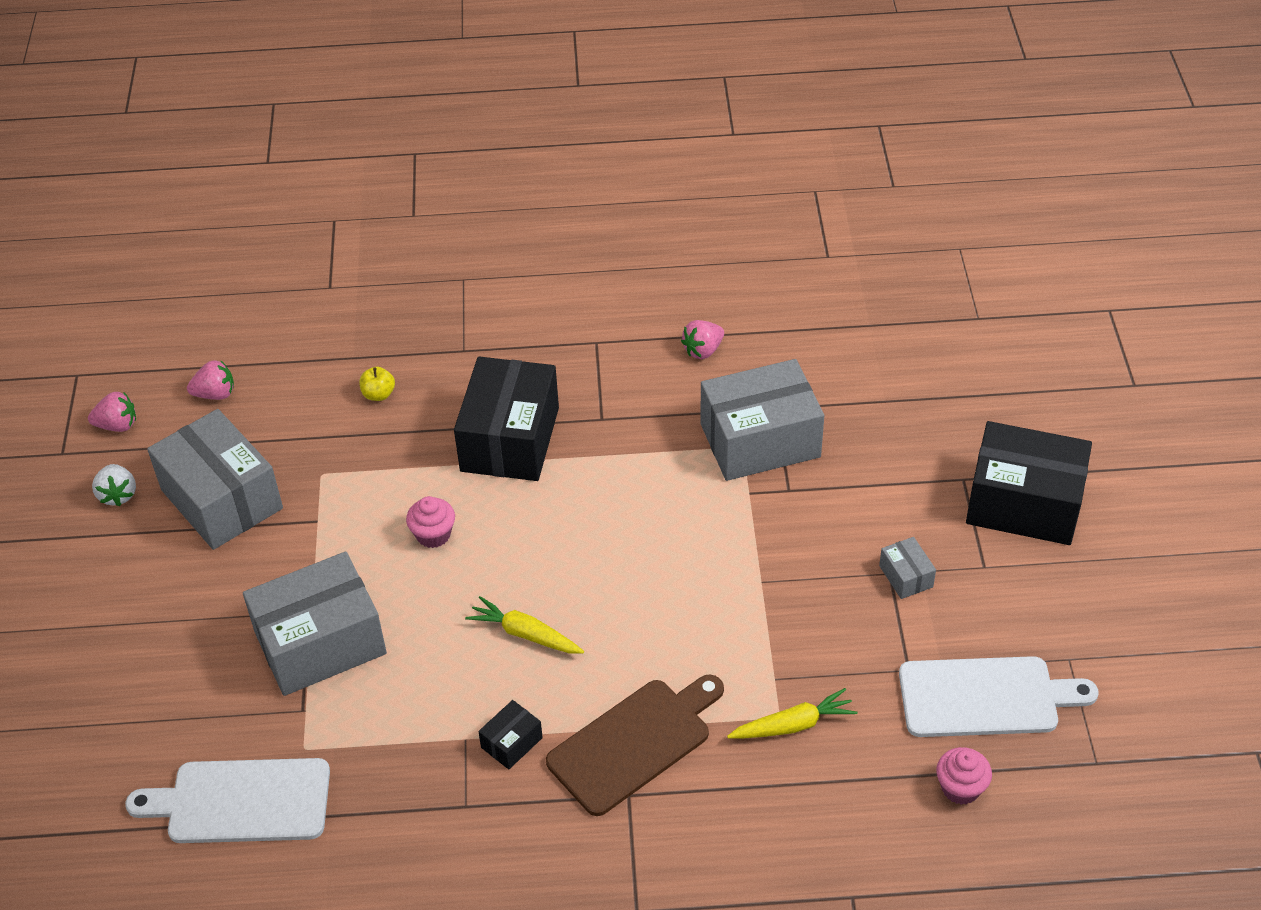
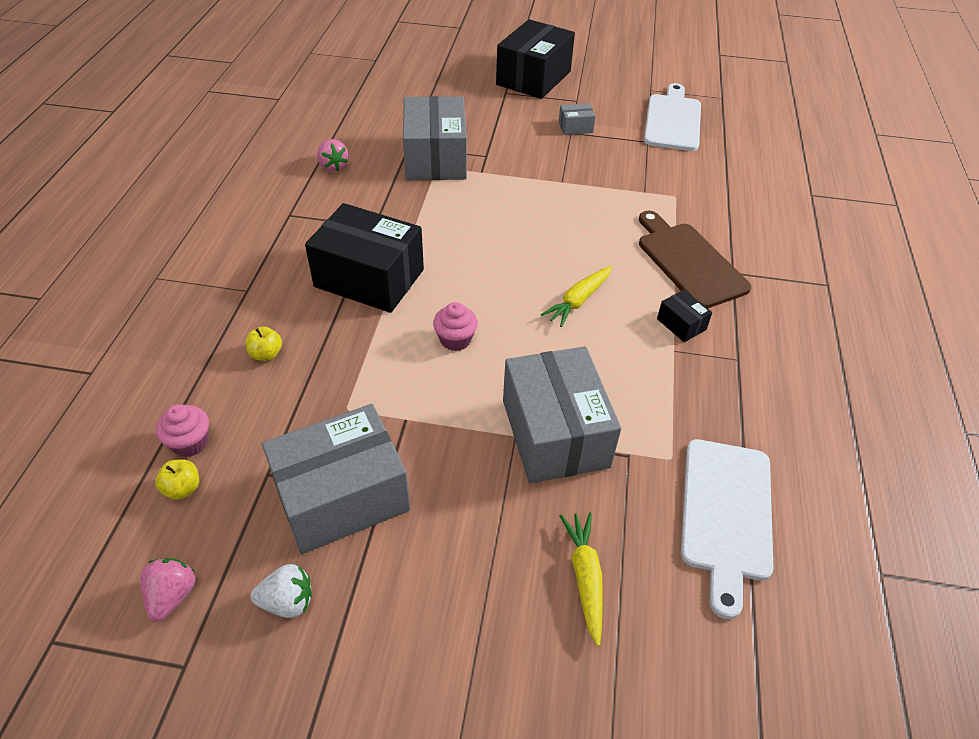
camera: 80 degrees left, 0 degrees up
pink strawberry [187,360,234,400] -> yellow apple [155,459,199,500]
yellow carrot [727,688,857,739] -> yellow carrot moved to [560,512,603,646]
pink cupcake [936,747,992,805] -> pink cupcake moved to [156,404,209,457]

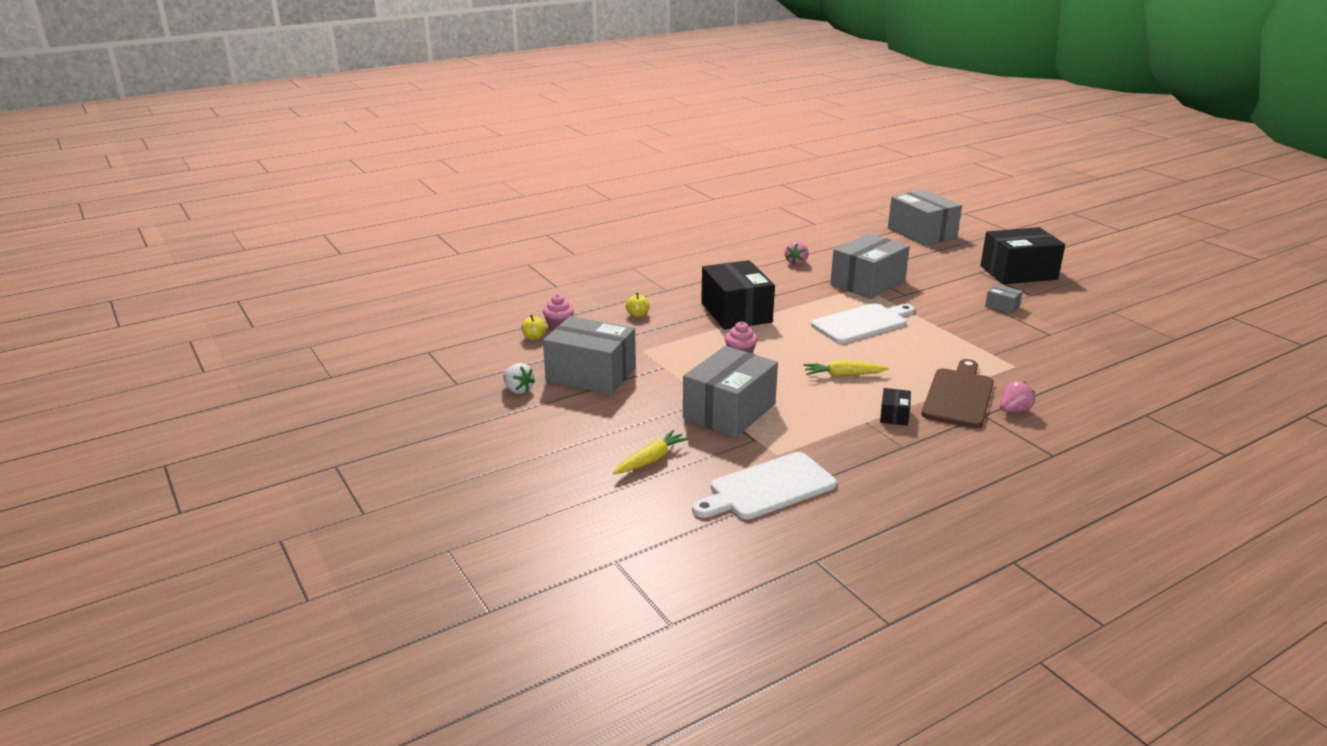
camera: 50 degrees right, 20 degrees down
pink strawberry [140,558,195,621] -> pink strawberry moved to [1000,381,1035,412]
white cutting board [644,83,701,151] -> white cutting board moved to [811,303,915,344]
none -> grey box [888,190,962,246]

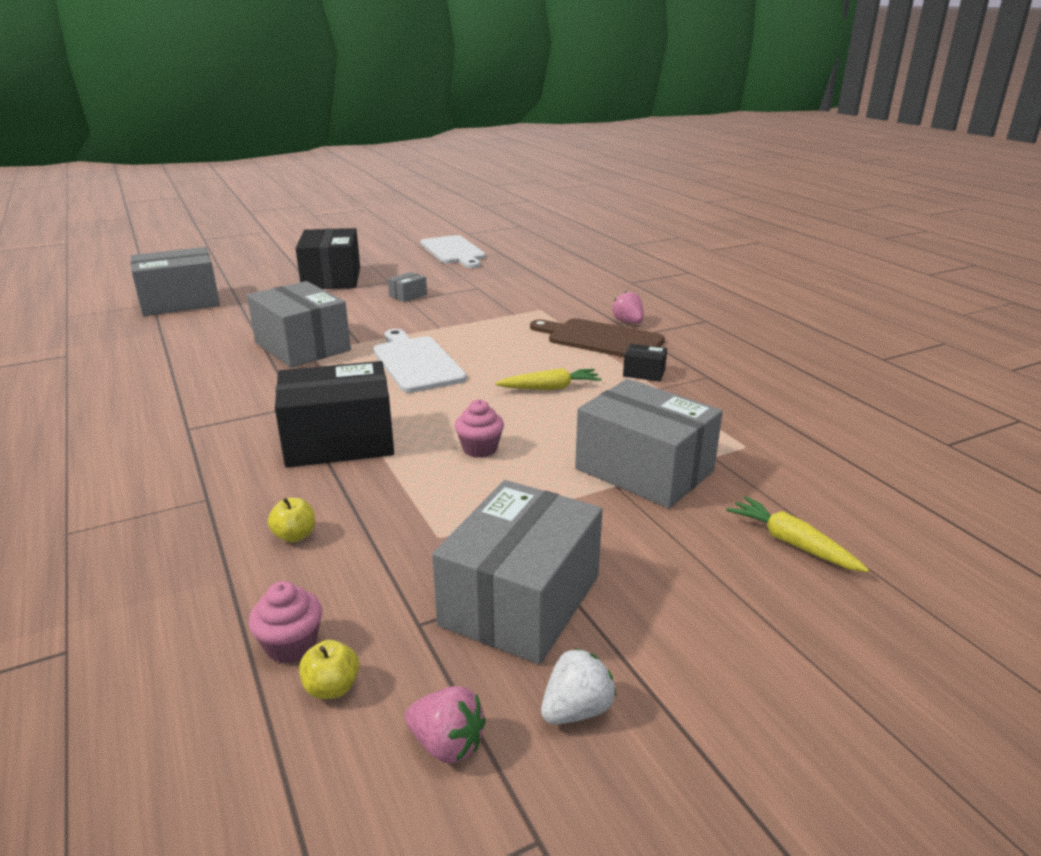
camera: 85 degrees left, 0 degrees up
white cutting board [692,452,837,519] -> white cutting board moved to [420,235,486,268]
pink strawberry [785,241,809,265] -> pink strawberry moved to [405,686,486,763]
yellow carrot [803,360,889,377] -> yellow carrot turned 105 degrees counterclockwise [495,368,601,390]

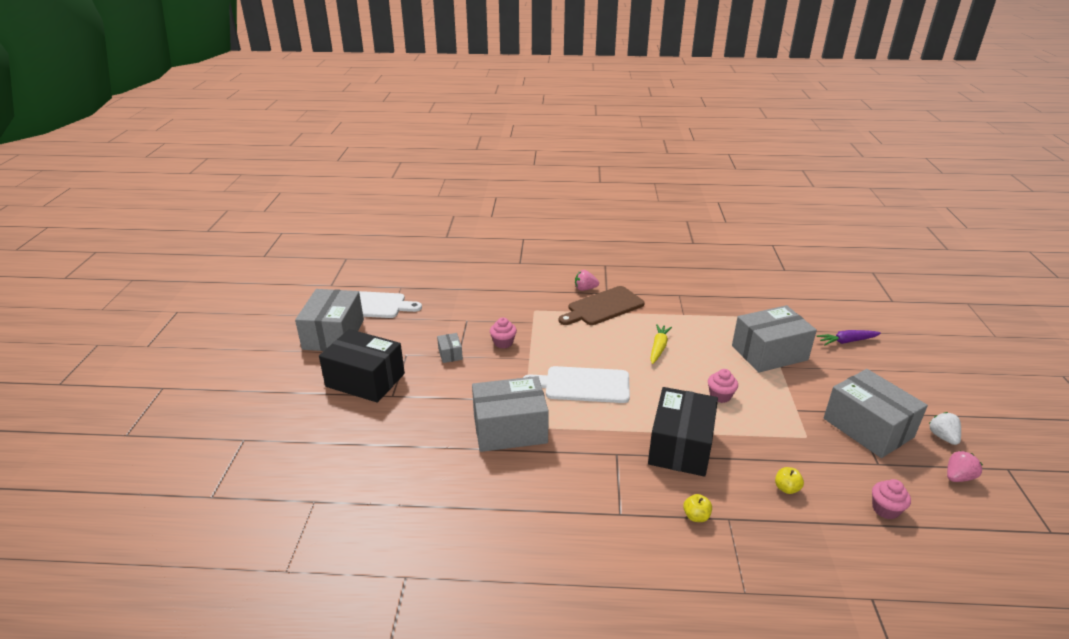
camera: 60 degrees left, 5 degrees up
grey box [130,247,220,316] -> grey box moved to [295,289,364,351]
yellow apple [299,640,359,699] -> yellow apple moved to [683,494,712,522]
black box [623,344,667,382] -> none
yellow carrot [726,496,869,572] -> purple carrot [816,330,881,345]
none -> pink cupcake [490,317,517,349]

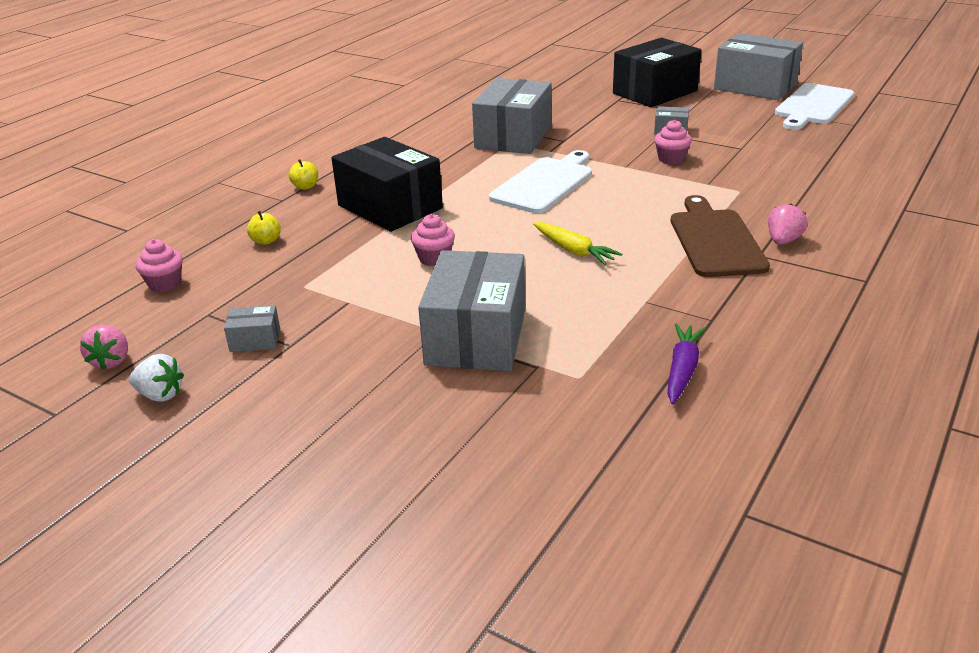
camera: 120 degrees right, 0 degrees up
purple carrot [816,330,881,345] -> purple carrot moved to [667,323,706,404]
grey box [824,369,928,458] -> grey box [224,305,280,352], size x0.43

